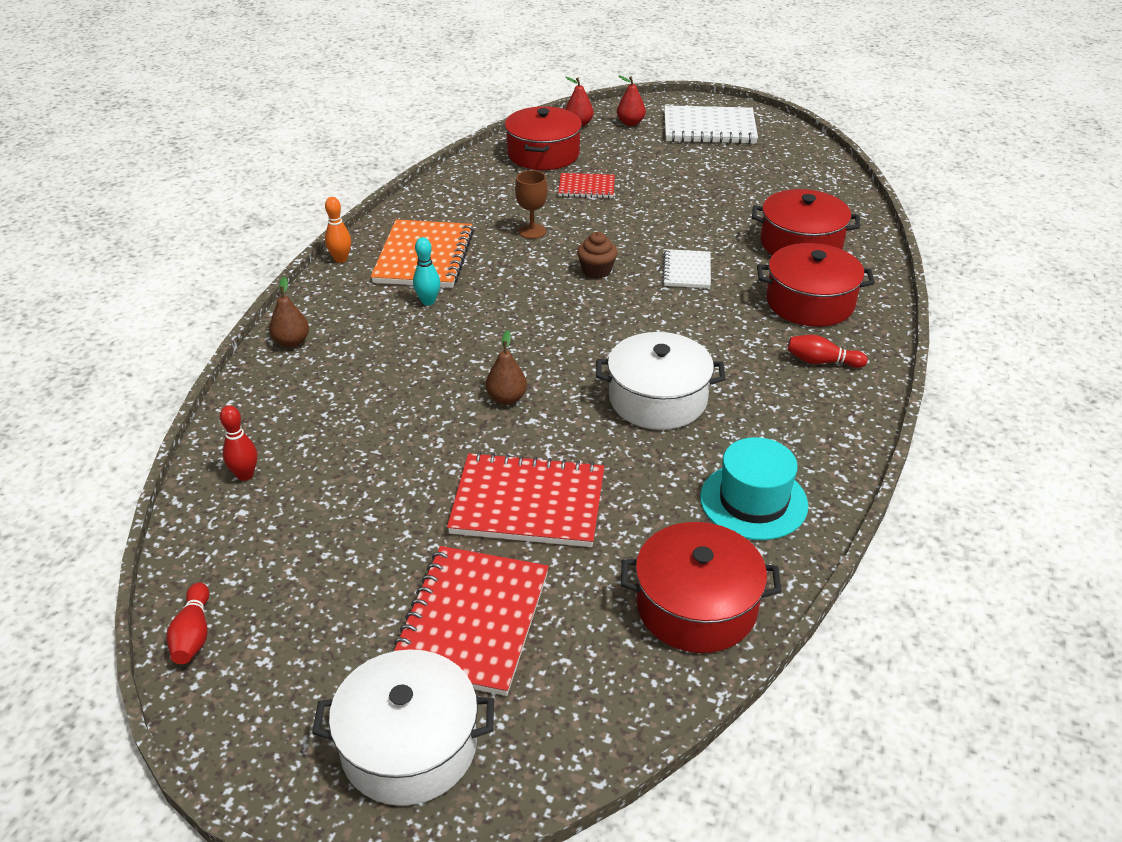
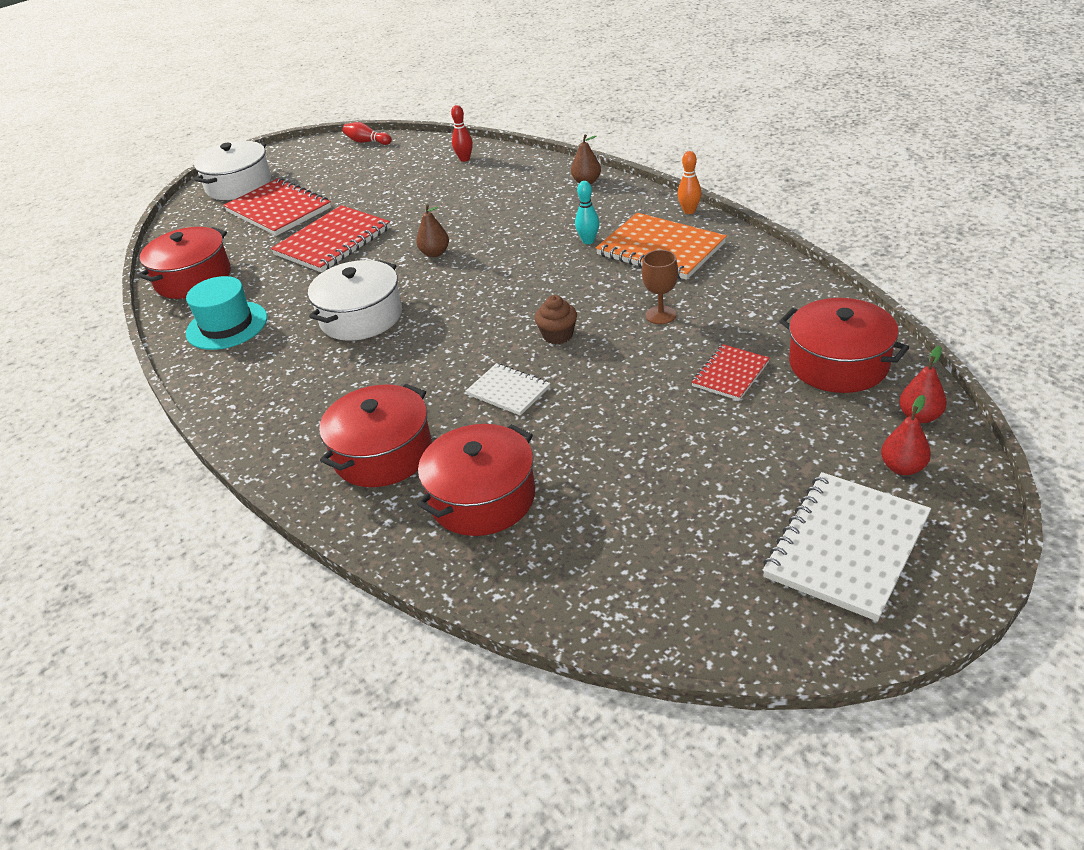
camera: 125 degrees right, 0 degrees up
red bowling pin [787,335,868,368] -> none

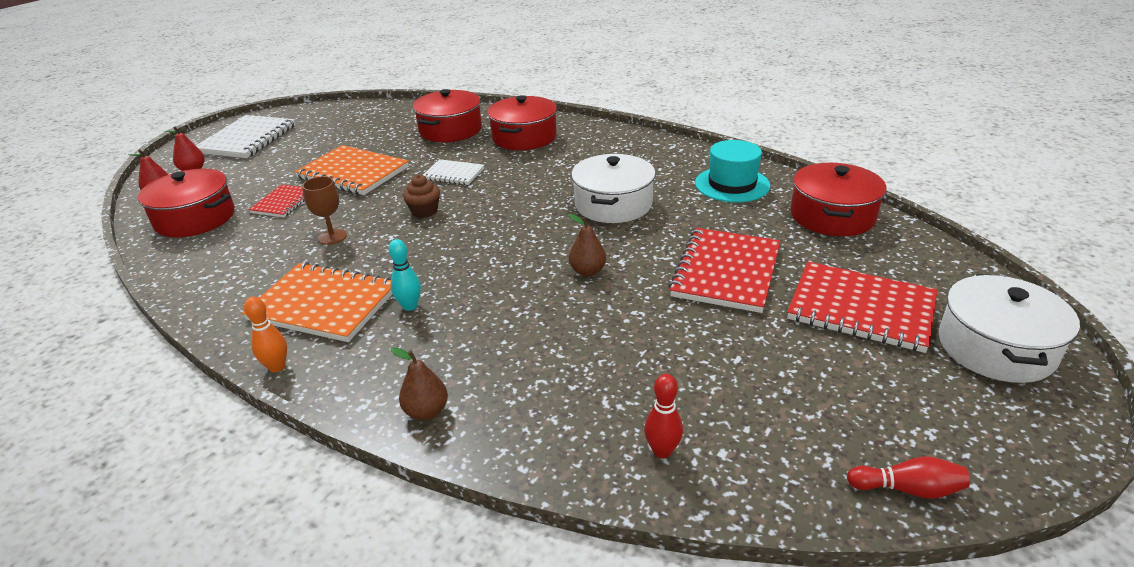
camera: 160 degrees right, 5 degrees down
none -> orange notebook [294,145,409,195]

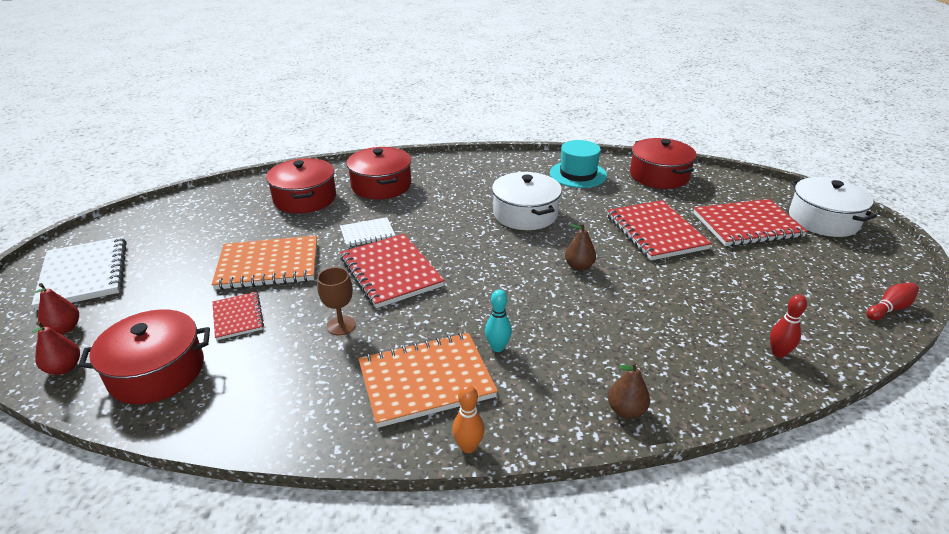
camera: 40 degrees left, 0 degrees up
brown cupcake [403,175,440,218] -> red notebook [340,234,445,308]

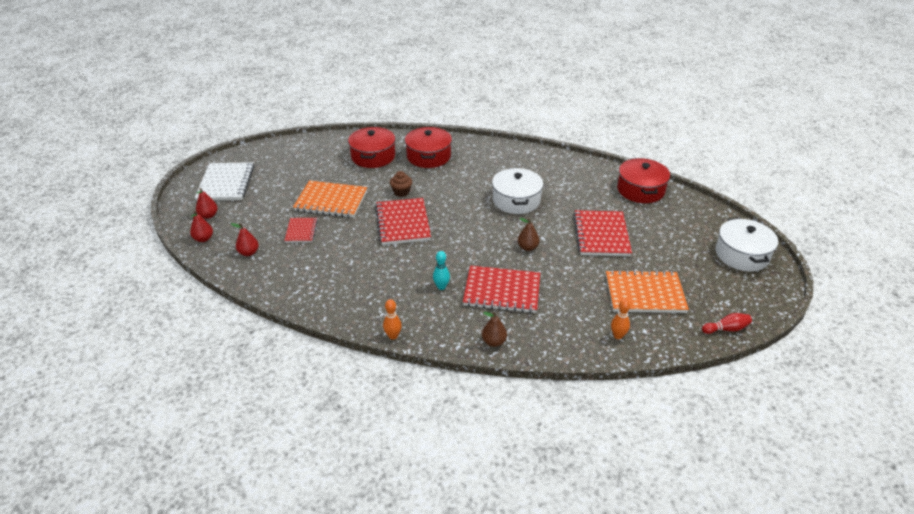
camera: 20 degrees right, 5 degrees up
red pot [78,309,210,404] -> red pear [231,223,259,256]
brown goblet [317,267,356,336] -> none
white notebook [340,217,395,247] -> brown cupcake [390,171,412,197]
orange notebook [358,333,498,428] -> orange notebook moved to [606,270,689,313]
turquoise hat [550,140,607,188] -> none
red notebook [693,199,808,246] -> red notebook moved to [463,266,540,313]
red bowling pin [770,295,807,358] -> orange bowling pin [611,299,631,339]

